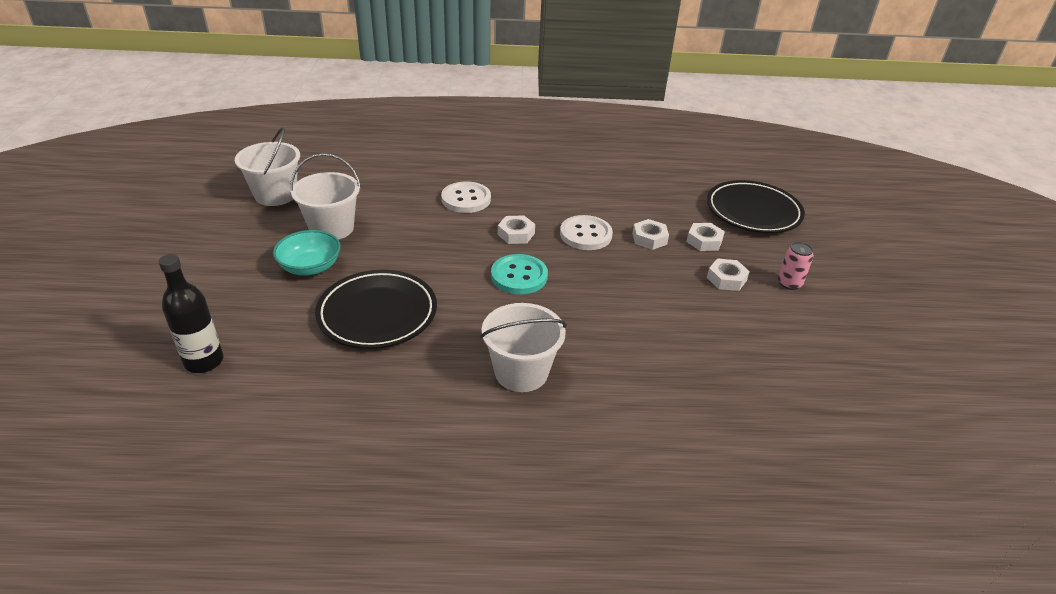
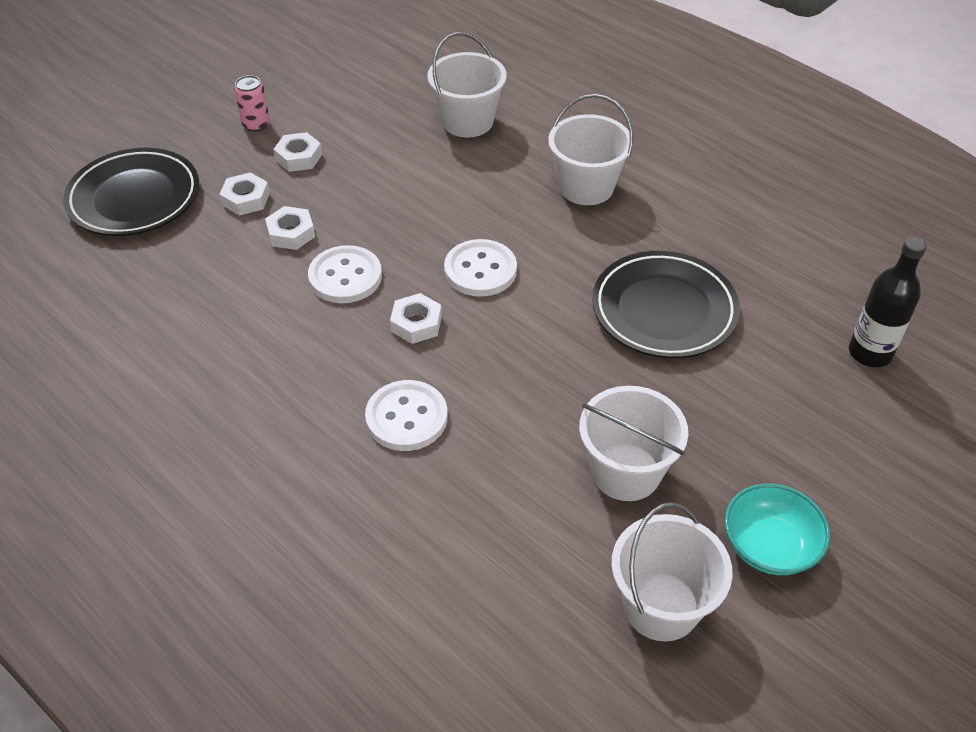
camera: 135 degrees left, 10 degrees up
turquoise bowl [273,230,341,276] -> turquoise bowl moved to [725,483,830,575]
turquoise button [491,254,548,294] -> white button [444,239,517,297]
none -> white bucket [427,32,507,137]

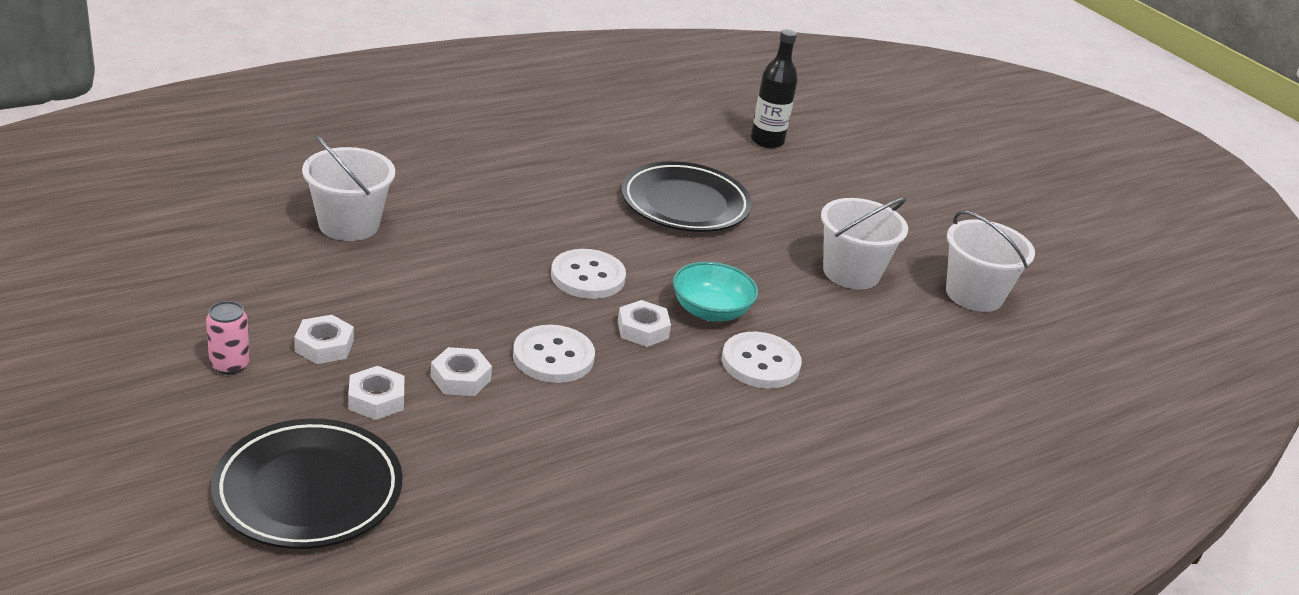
camera: 80 degrees left, 15 degrees down
white bucket [548,94,633,205] -> none
turquoise bowl [725,483,830,575] -> turquoise bowl moved to [673,262,758,321]

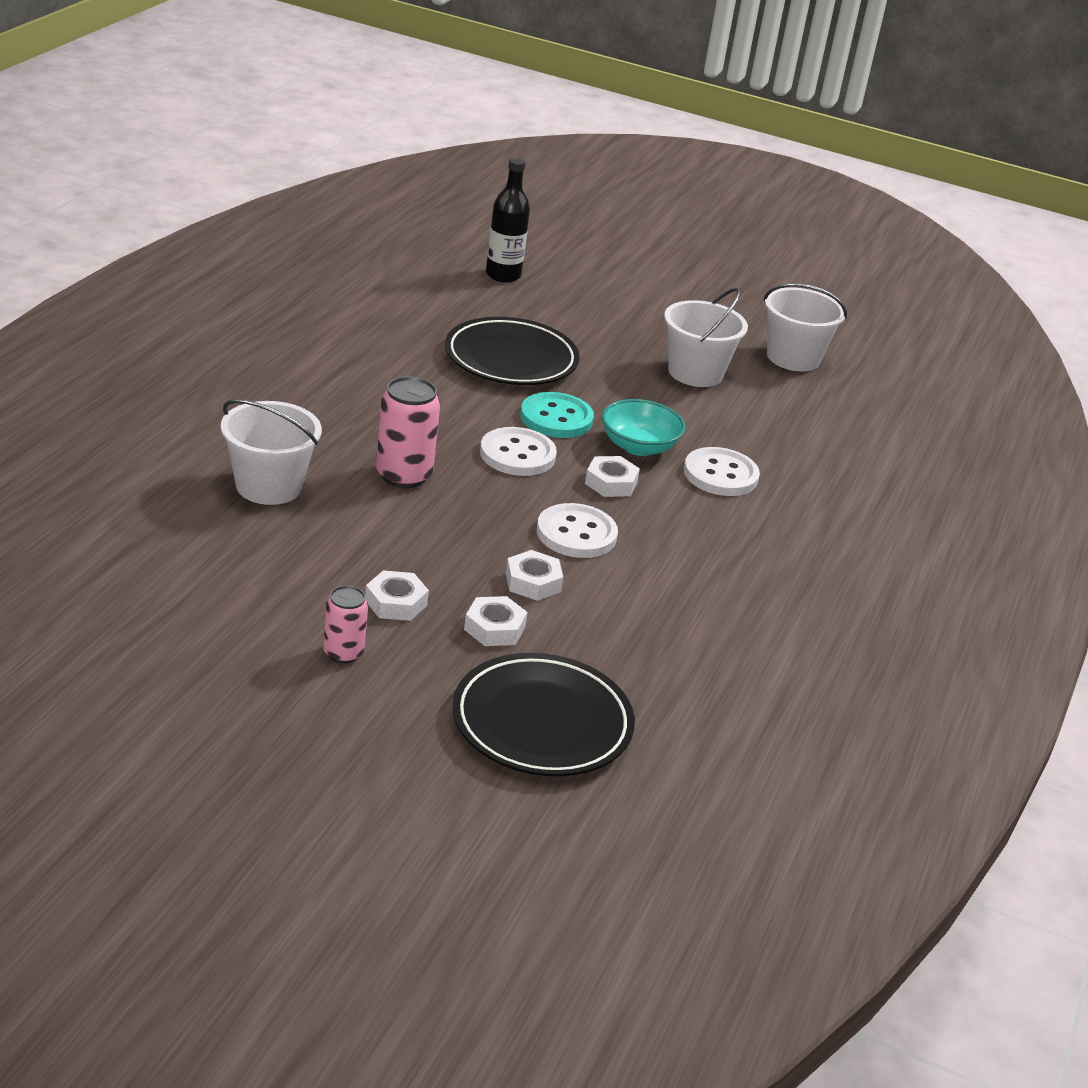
camera: 35 degrees left, 0 degrees up
none -> pink can [376,376,440,488]
none -> turquoise button [520,392,594,438]

